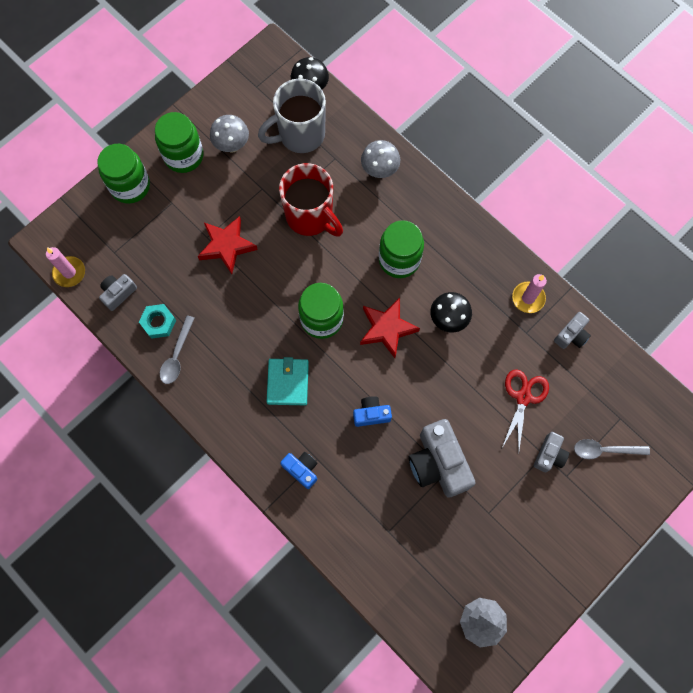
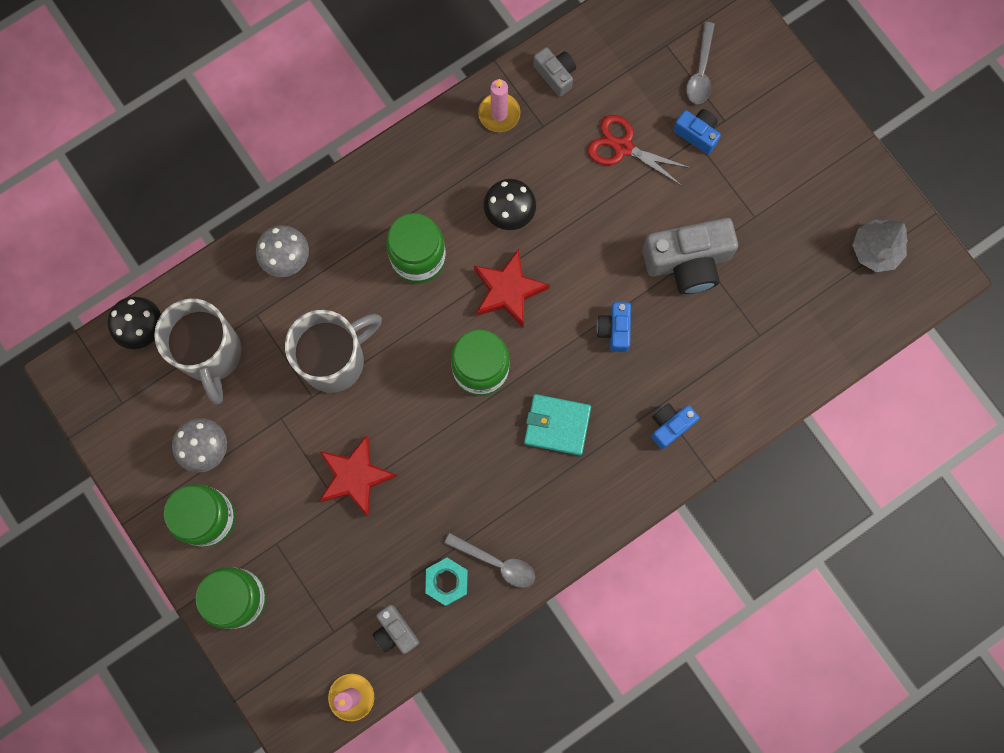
camera: 80 degrees left, 5 degrees up
red mug [279,163,343,237] -> grey mug [285,310,382,393]
grey camera [534,432,569,472] -> blue camera [673,109,721,154]

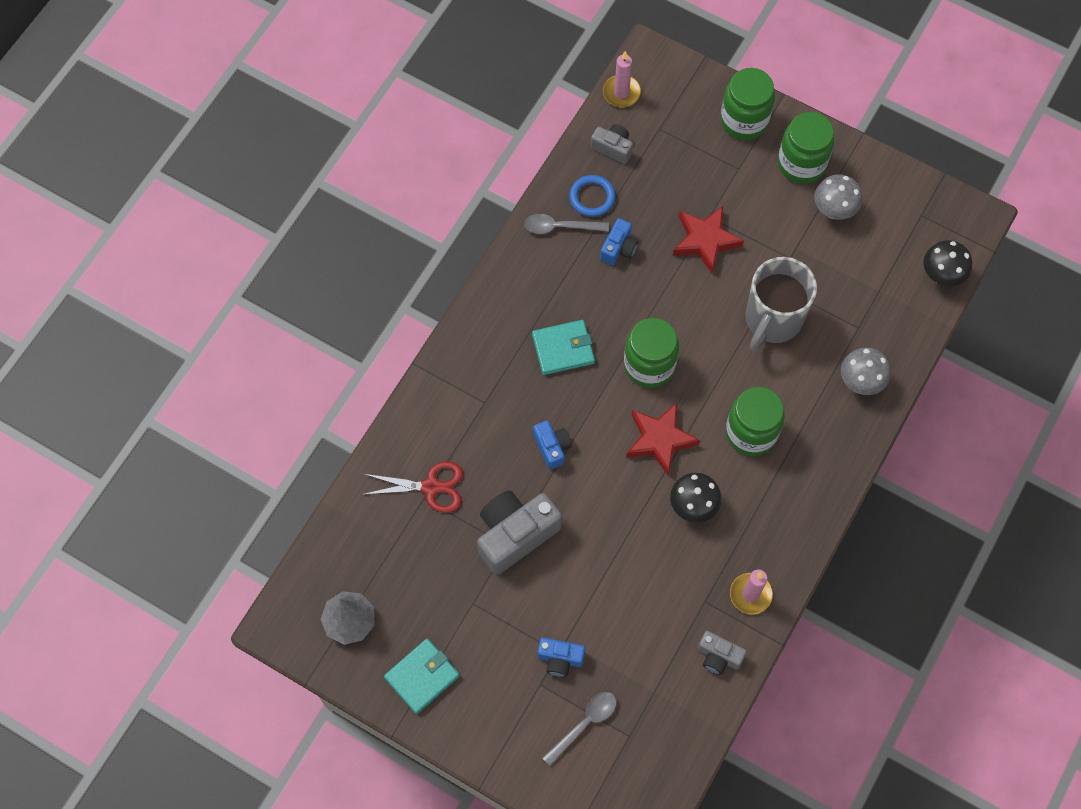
camera: 155 degrees right, 10 degrees down
grey mug [154,299,242,404] -> none
turquoise nut [425,558,468,606] -> blue ring [569,175,616,217]
red scissors [588,115,691,186] -> red scissors moved to [361,462,463,513]
blue camera [651,403,699,449] -> blue camera moved to [600,218,638,265]
grey spoon [686,22,715,104] -> grey spoon turned 60 degrees clockwise [542,692,617,766]
none -> turquoise wallet [384,639,460,714]

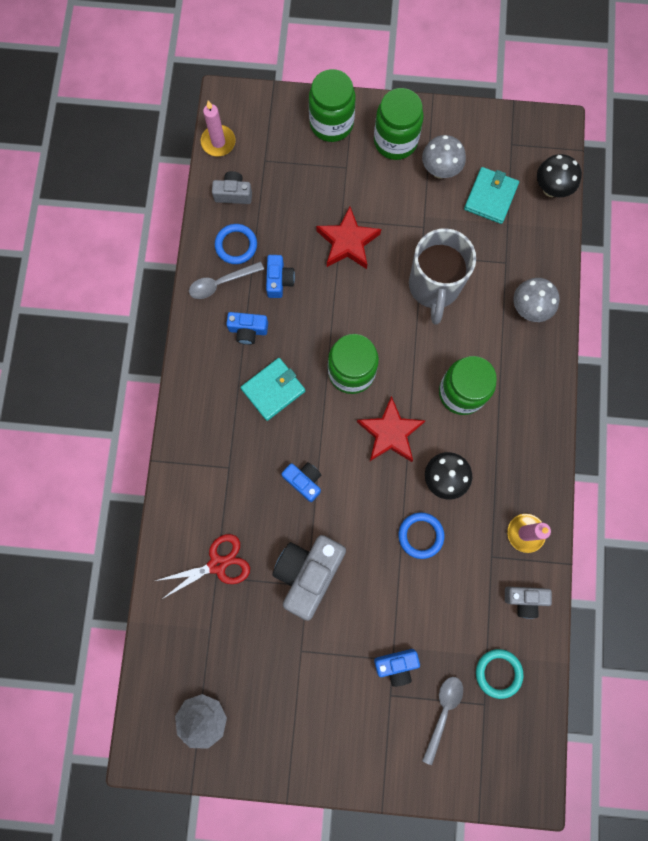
camera: 25 degrees left, 10 degrees up
turquoise wallet [384,639,460,714] -> turquoise wallet moved to [464,167,519,224]
none -> blue camera [226,312,268,345]
none -> blue ring [398,512,444,559]
none -> turquoise ring [476,649,523,699]

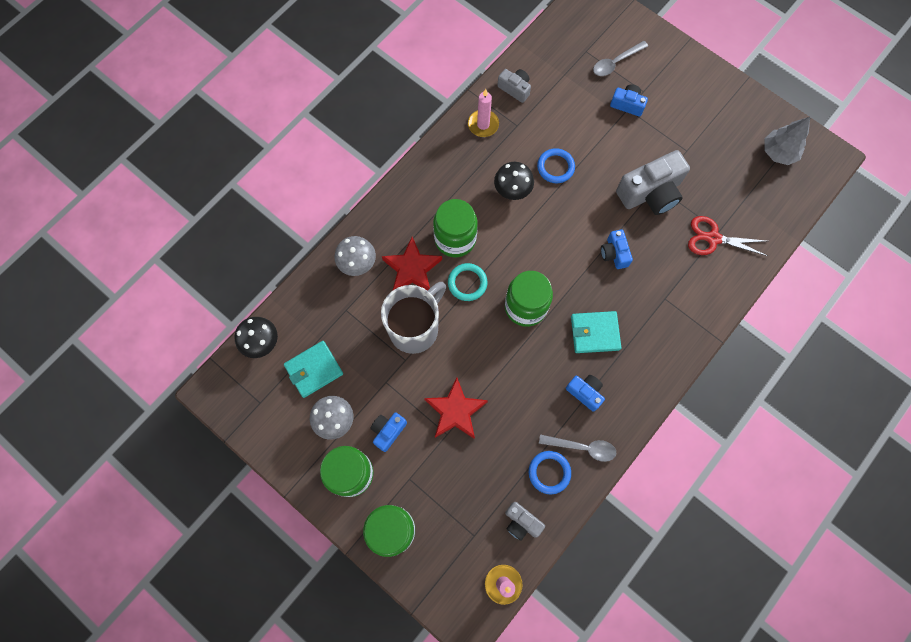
camera: 145 degrees left, 5 degrees down
blue camera [266,255,295,298] -> blue camera moved to [370,413,407,452]
red star [357,396,426,462] -> red star moved to [382,237,442,291]
turquoise ring [476,649,523,699] -> turquoise ring moved to [448,263,487,301]

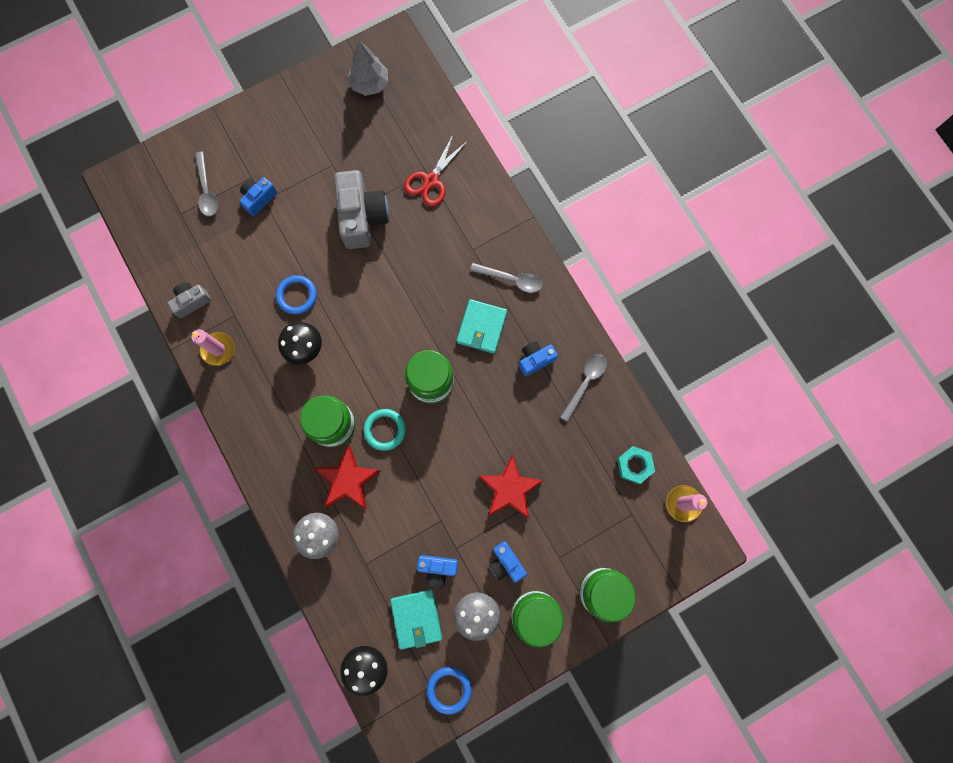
camera: 70 degrees left, 5 degrees up
grey mug [381,282,446,354] -> none
grey camera [505,502,545,541] -> turquoise nut [617,446,655,484]
blue ring [529,451,571,494] -> blue ring moved to [427,667,472,715]
blue camera [601,229,633,269] -> blue camera moved to [417,555,458,587]
none -> grey spoon [470,263,542,293]

